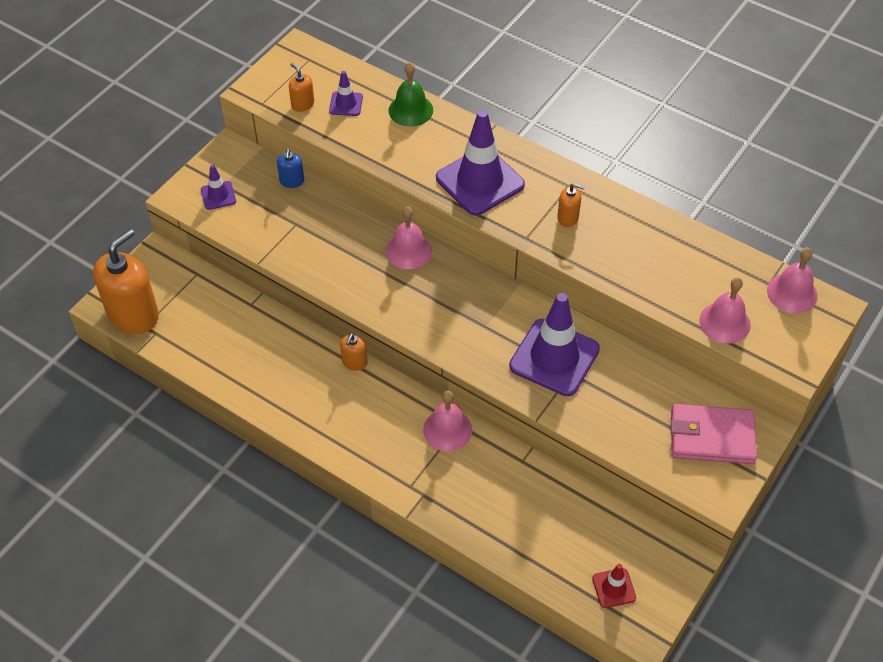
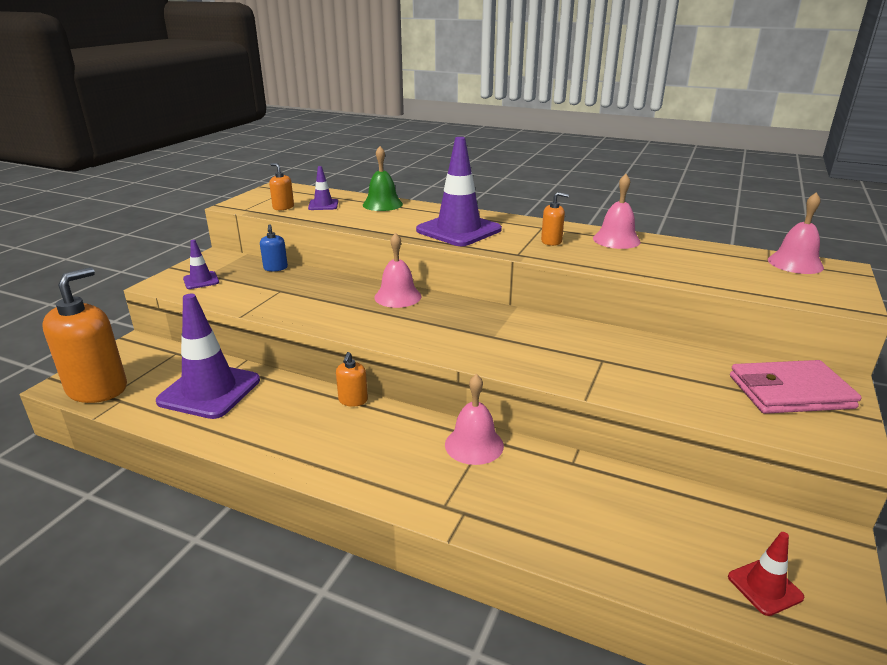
camera: 10 degrees left, 25 degrees down
purple traffic cone [509,293,600,396] -> purple traffic cone moved to [156,293,260,419]
pink bell [699,277,751,344] -> pink bell moved to [593,174,641,249]

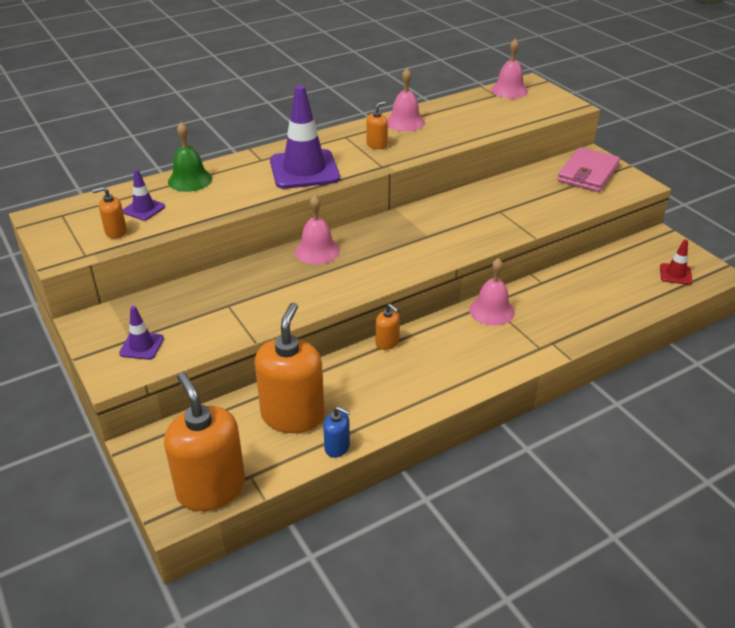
camera: 55 degrees left, 10 degrees up
purple traffic cone [156,293,260,419] -> orange soap dispenser [255,302,324,433]
blue soap dispenser [260,224,288,271] -> blue soap dispenser moved to [323,406,350,458]

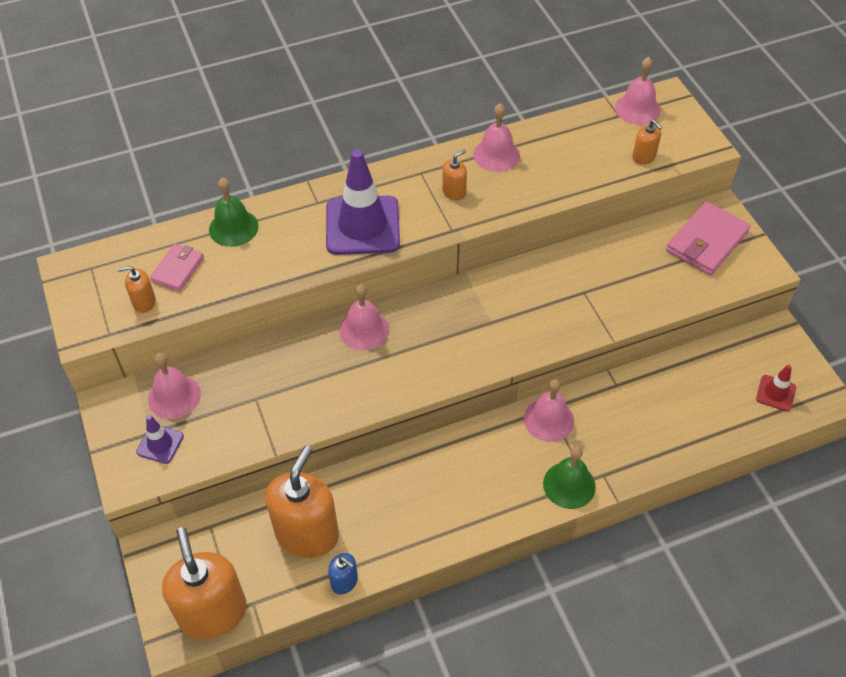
camera: 10 degrees right, 15 degrees up
purple traffic cone [123,169,165,221] -> pink wallet [150,244,204,292]
orange soap dispenser [376,304,400,350] -> orange soap dispenser moved to [632,120,662,165]
none -> pink bell [148,353,201,419]
none -> green bell [543,446,596,509]

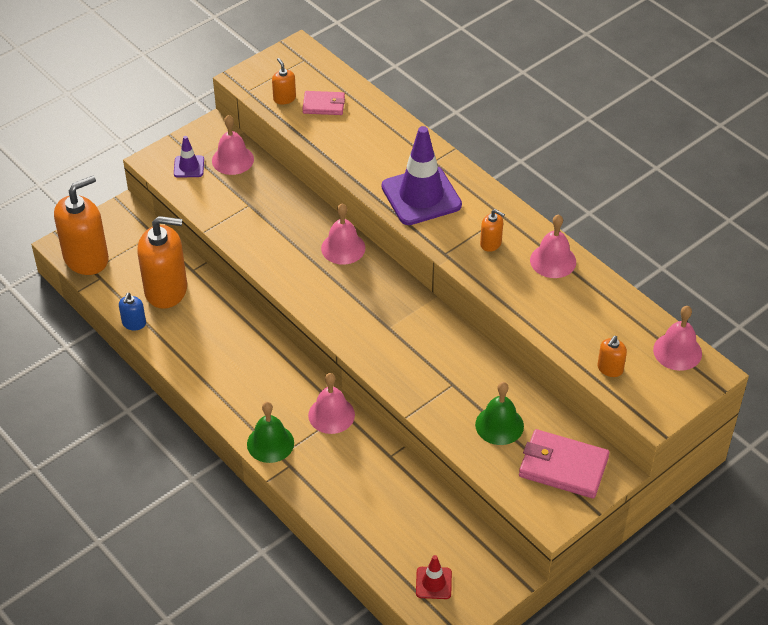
camera: 70 degrees right, 5 degrees down
green bell [209,178,259,247] -> green bell moved to [475,382,524,445]

